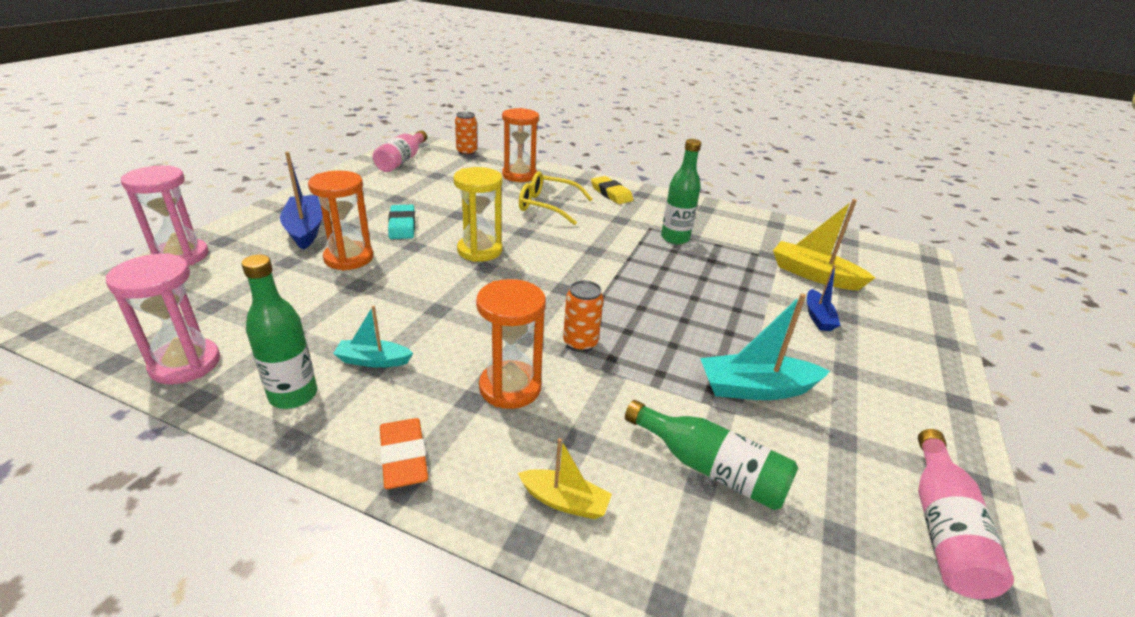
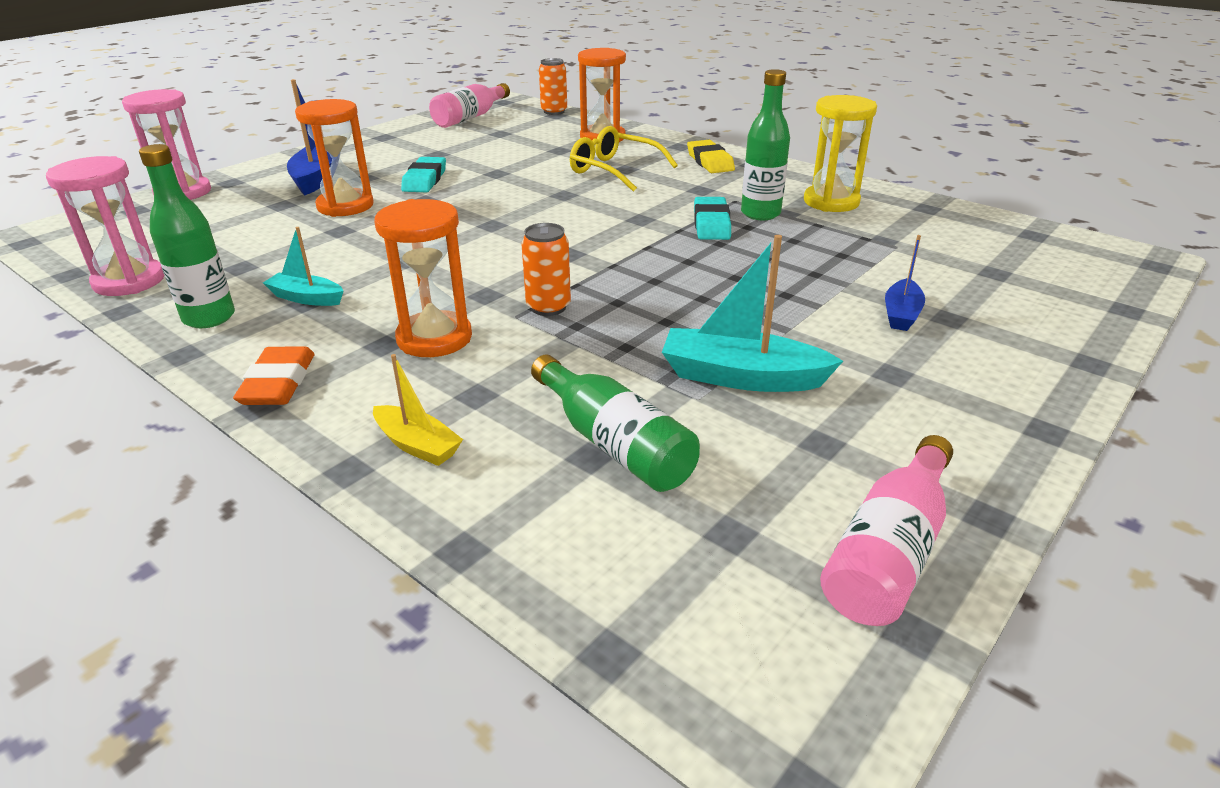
camera: 20 degrees right, 0 degrees up
yellow hourglass [453,167,503,262] -> yellow hourglass moved to [804,95,877,212]
yellow boat [773,199,875,290] -> none
none -> turquoise eraser [694,197,731,240]

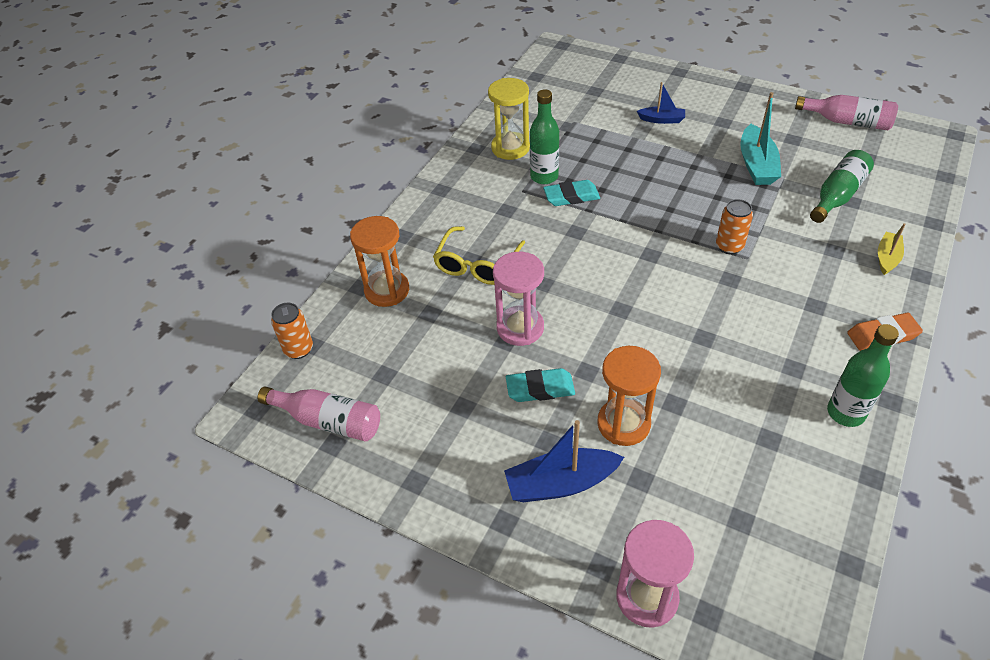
camera: 100 degrees left, 15 degrees up
pink hourglass [46,156,164,296] -> pink hourglass moved to [493,252,544,346]
turquoise boat [263,227,343,306] -> none
orange hourglass [374,199,472,357] -> none
yellow eraser [687,140,735,173] -> none

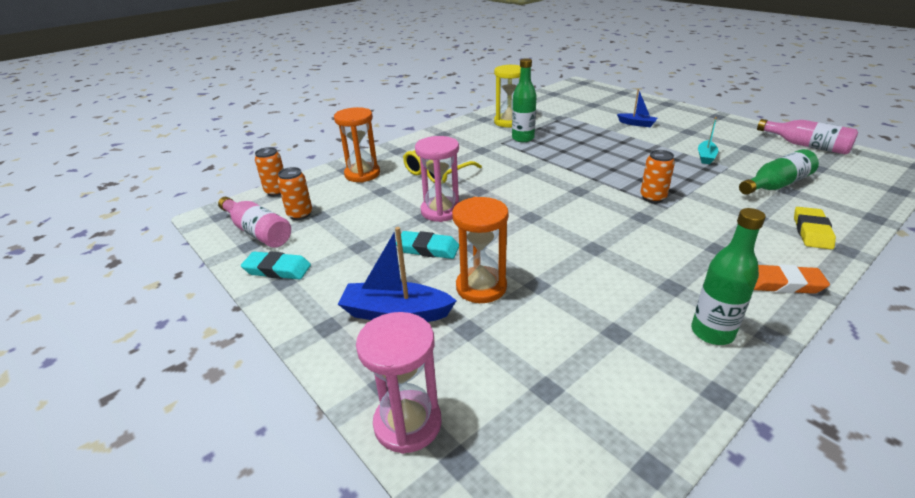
camera: 20 degrees right, 15 degrees down
turquoise eraser [543,180,600,206] -> turquoise eraser moved to [241,251,311,280]
turquoise boat [740,92,781,185] -> turquoise boat [698,117,718,164], size x0.59
yellow boat [878,223,906,275] -> yellow eraser [794,207,836,250]
none -> orange can [277,167,312,220]

